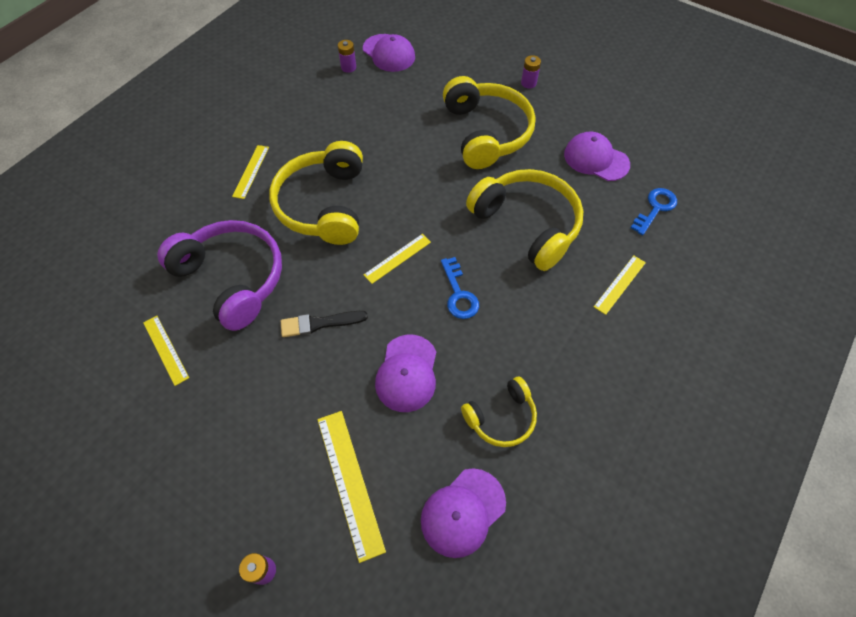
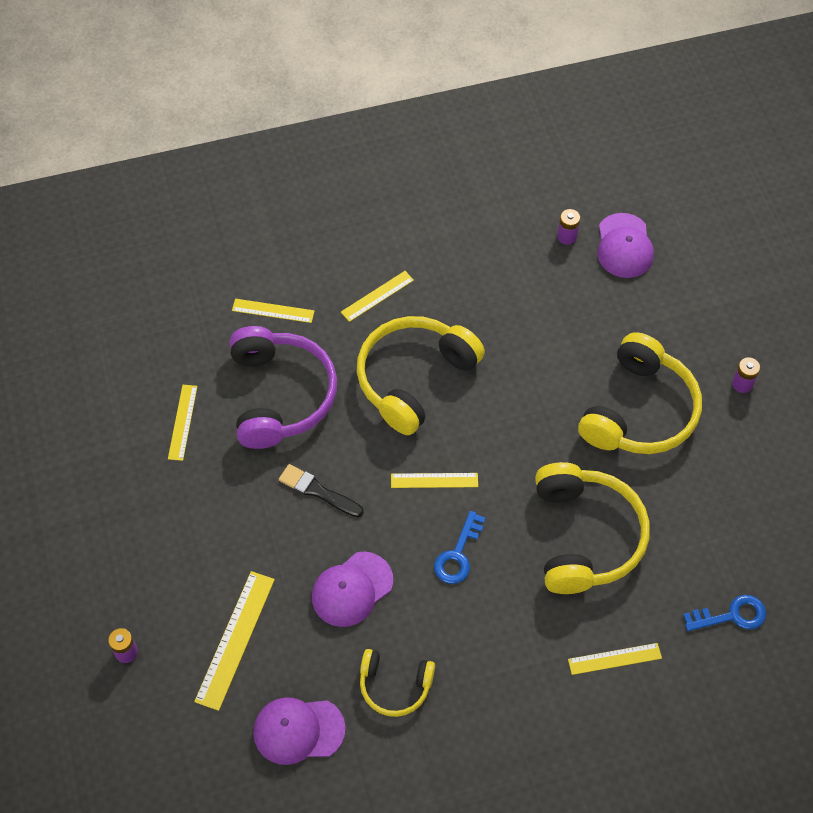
camera: 40 degrees right, 0 degrees up
purple cap [564,131,630,181] -> none
none -> yellow ruler [232,299,314,323]

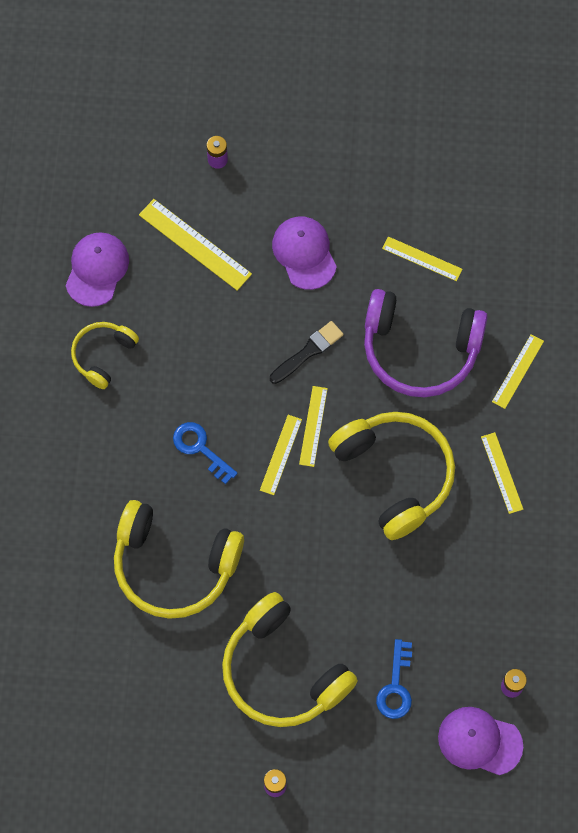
camera: 110 degrees right, 10 degrees up
purple cap [312,552,393,627] -> purple cap moved to [272,216,337,290]
yellow ruler [568,643,662,675] -> yellow ruler moved to [299,386,328,467]
blue key [683,595,766,631] -> blue key moved to [376,639,412,719]

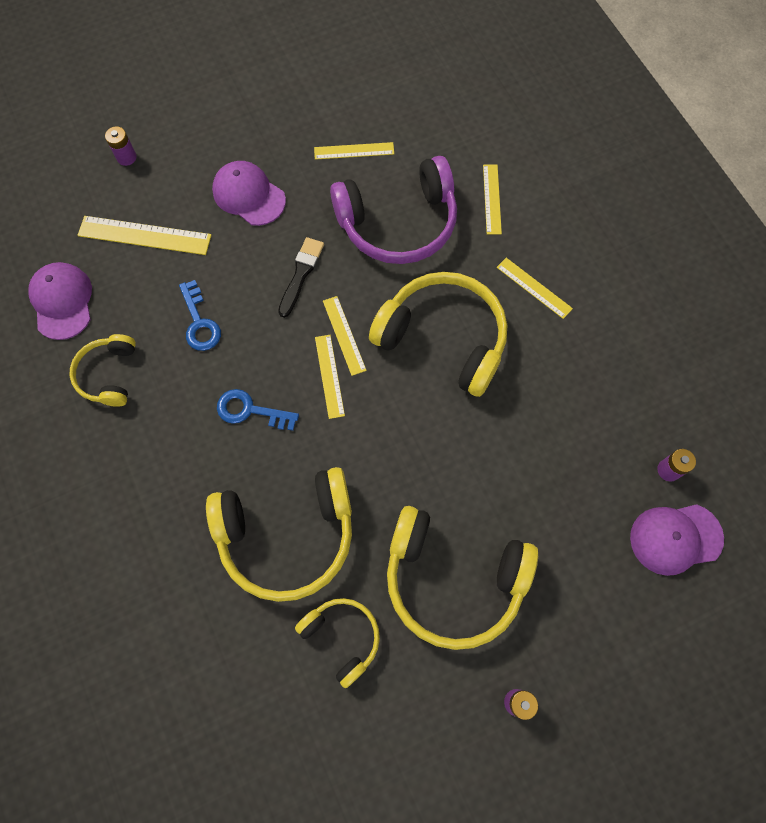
camera: 30 degrees left, 0 degrees up
blue key [376,639,412,719] -> blue key moved to [179,280,221,351]
none -> yellow headphones [295,598,380,688]

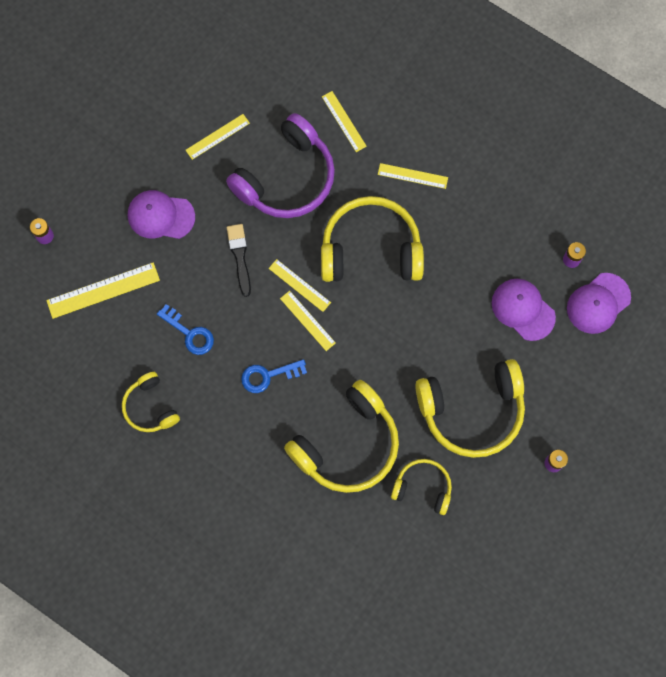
camera: 30 degrees left, 5 degrees up
purple cap [28,262,92,340] -> purple cap moved to [492,279,556,341]

